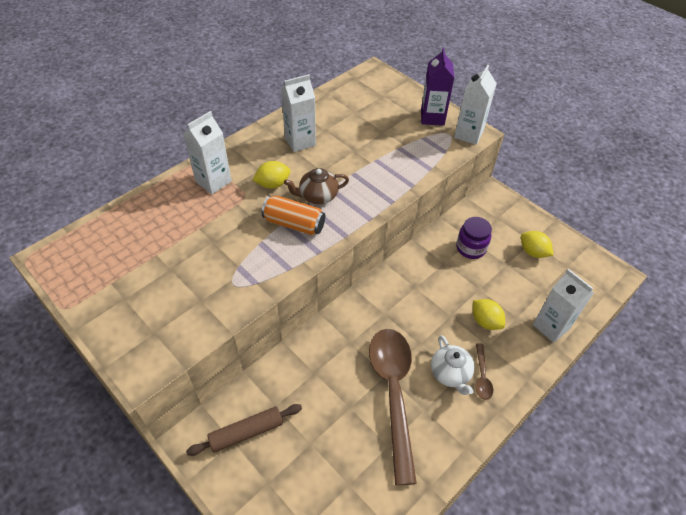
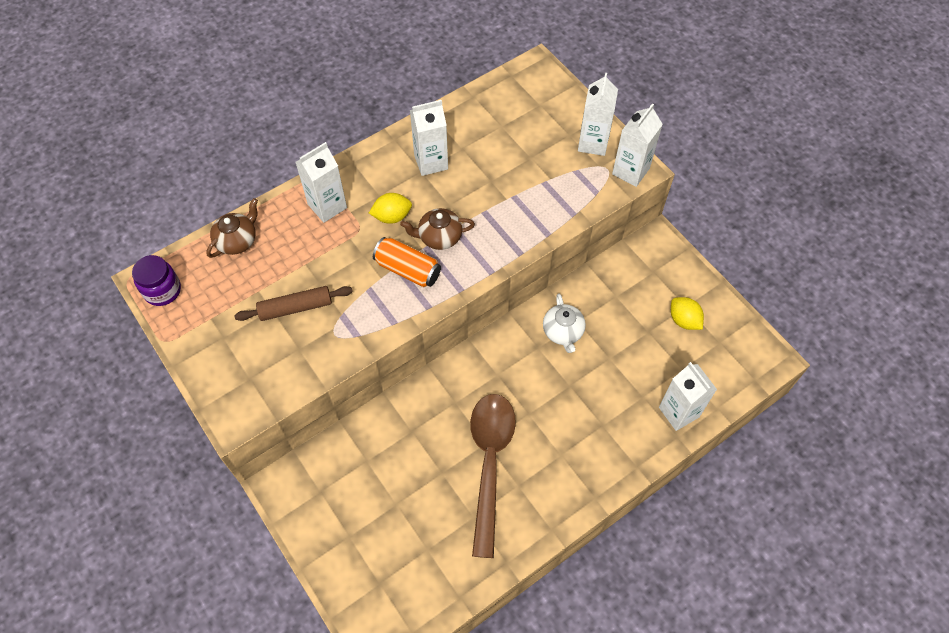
camera: 10 degrees right, 10 degrees up
brown rolling pin [186,404,302,456] -> brown rolling pin moved to [234,286,353,321]
purple carton [421,48,454,126] -> white carton [578,73,618,156]
white teapot [431,335,475,395] -> white teapot moved to [543,294,586,353]
purple jar [456,217,492,259] -> purple jar moved to [132,255,181,306]
yellow lemon [473,299,505,330] -> none
brown spoon [475,343,493,400] -> none
none -> brown teapot [206,198,258,258]

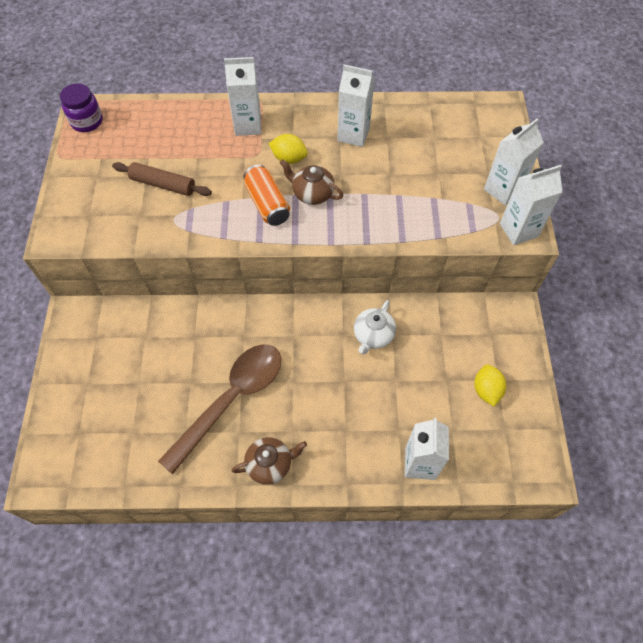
camera: 35 degrees right, 0 degrees up
brown teapot [206,198,258,258] -> brown teapot moved to [231,437,307,485]

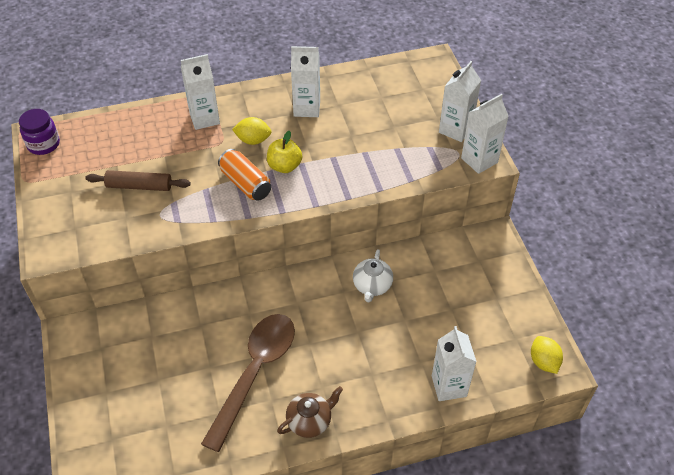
camera: 15 degrees left, 10 degrees down
brown teapot [280,159,343,205] -> yellow apple [267,131,302,173]
yellow lemon [474,364,506,406] -> yellow lemon moved to [531,336,563,374]

